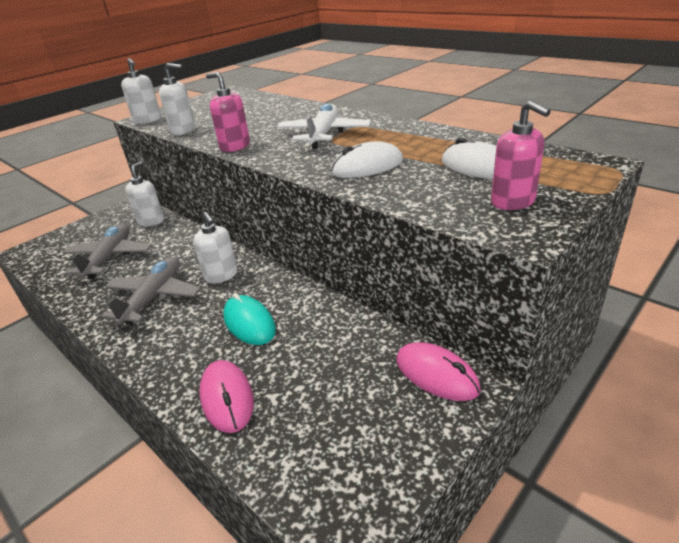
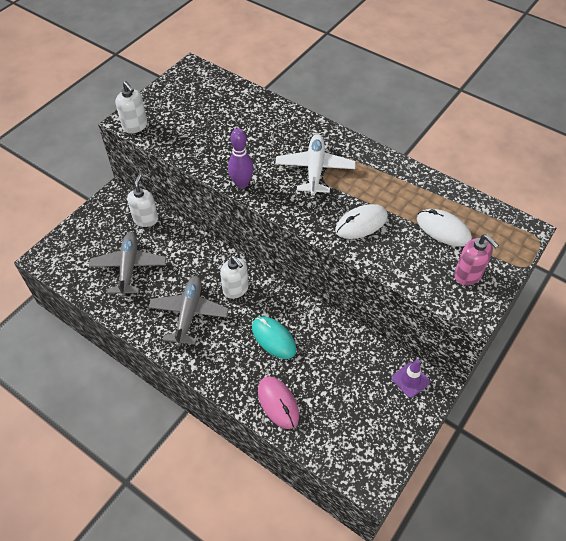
camera: 10 degrees left, 20 degrees up
white soap dispenser [159,63,196,135] -> none
pink soap dispenser [206,72,250,152] -> purple bowling pin [228,129,254,189]
pink mouse [397,342,481,401] -> purple traffic cone [391,359,430,398]

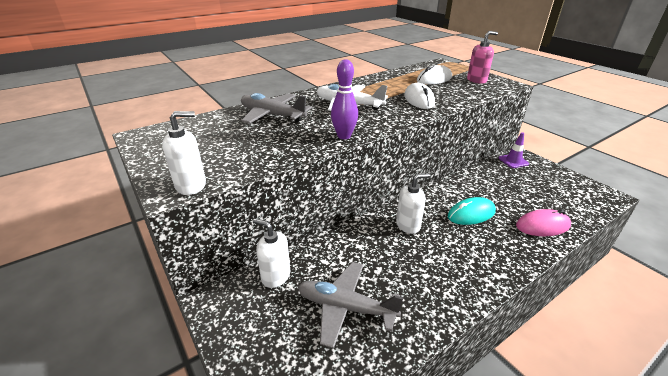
camera: 70 degrees left, 20 degrees down
grey plane [148,276,229,347] -> grey plane moved to [241,93,312,124]

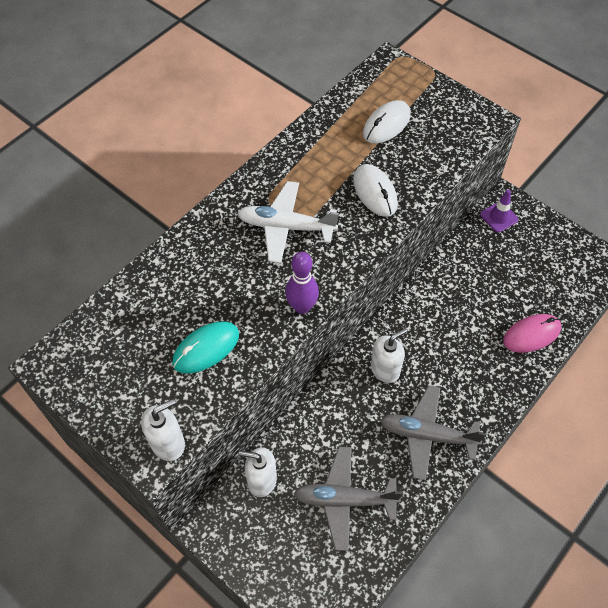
camera: 15 degrees left, 25 degrees up
grey plane [241,93,312,124] -> grey plane moved to [380,385,487,481]
turquoise mouse [448,197,496,225] -> turquoise mouse moved to [172,322,239,374]
pink soap dispenser [467,31,498,84] -> none

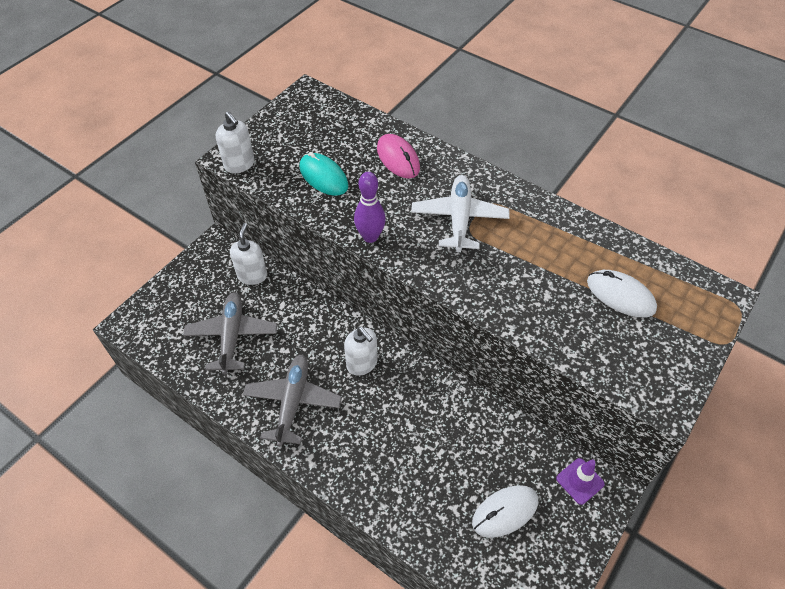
camera: 85 degrees right, 5 degrees down
white mouse [353,164,398,217] -> white mouse moved to [472,485,538,538]
pink mouse [503,314,561,353] -> pink mouse moved to [377,134,420,178]

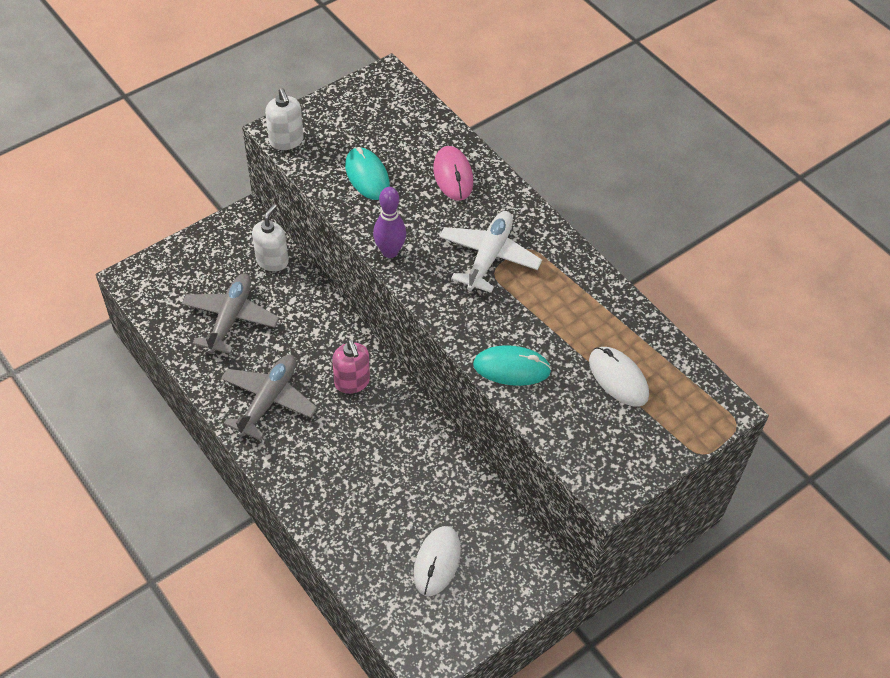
camera: 15 degrees right, 0 degrees up
white soap dispenser [344,327,378,376] -> pink soap dispenser [332,340,370,394]
white mouse [472,485,538,538] -> white mouse turned 60 degrees counterclockwise [414,526,461,596]
purple traffic cone [556,458,605,505] -> none
none -> turquoise mouse [473,345,552,386]

